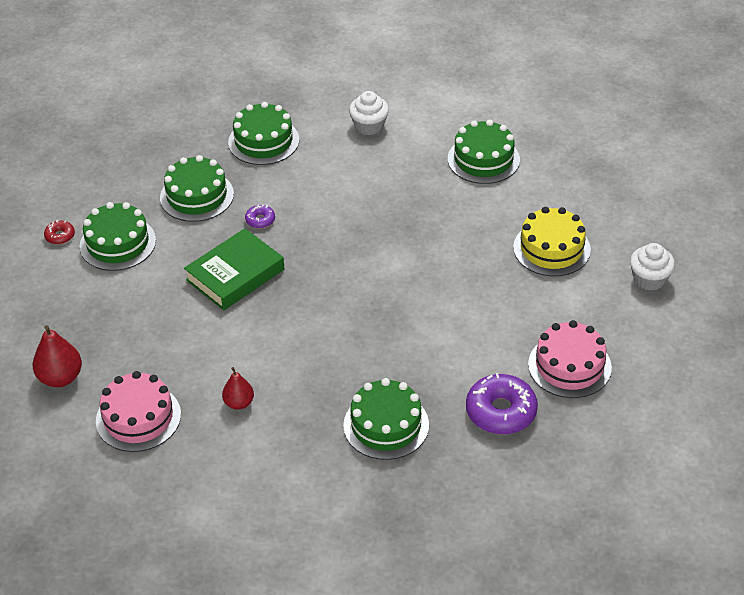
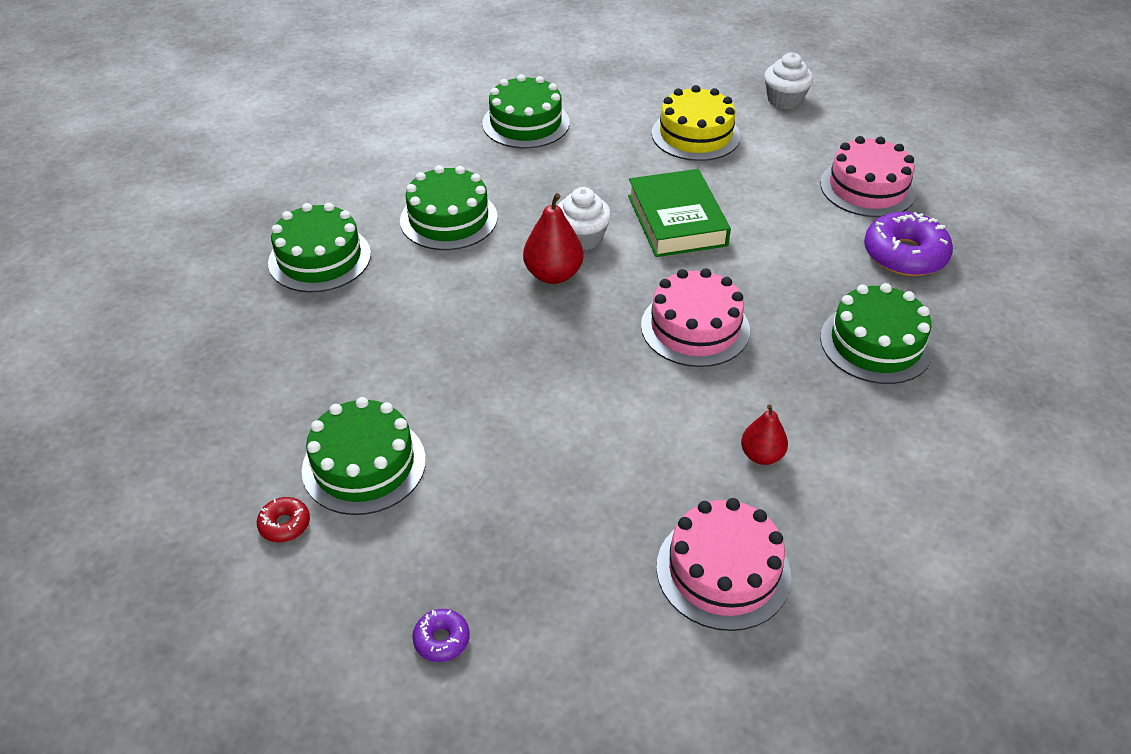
camera: 60 degrees left, 0 degrees up
red pear [33,325,82,387] -> red pear moved to [523,193,583,284]
green cake [160,155,234,222] -> green cake moved to [400,165,498,250]
green book [184,228,284,310] -> green book moved to [628,169,731,257]
purple donut [245,205,275,228] -> purple donut moved to [412,609,470,662]
white cupcake [349,91,389,135] -> white cupcake moved to [557,187,611,250]
none -> pink cake [641,268,750,367]

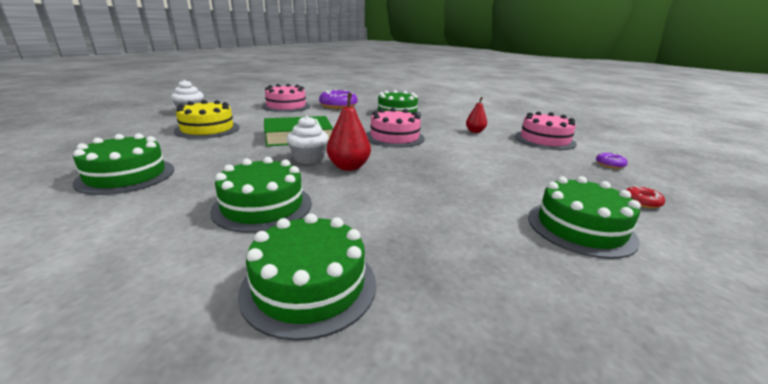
camera: 95 degrees left, 20 degrees down
red donut [257,497,310,542] -> red donut moved to [626,185,665,208]
purple donut [412,609,470,662] -> purple donut moved to [596,152,628,169]

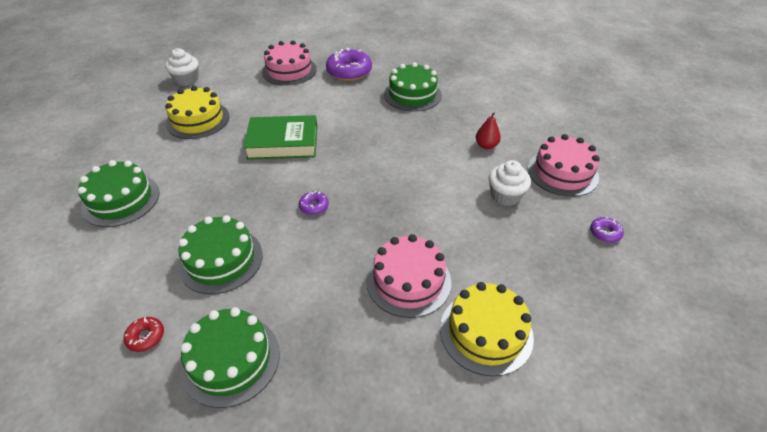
camera: 15 degrees right, 20 degrees up
white cupcake [287,116,329,164] -> white cupcake moved to [489,160,531,206]
red pear [327,93,371,171] -> purple donut [299,191,329,215]
pink cake [366,108,425,148] -> pink cake moved to [366,234,451,318]
green cake [528,176,641,259] -> yellow cake [440,282,534,376]
red donut [626,185,665,208] -> red donut moved to [124,317,164,352]

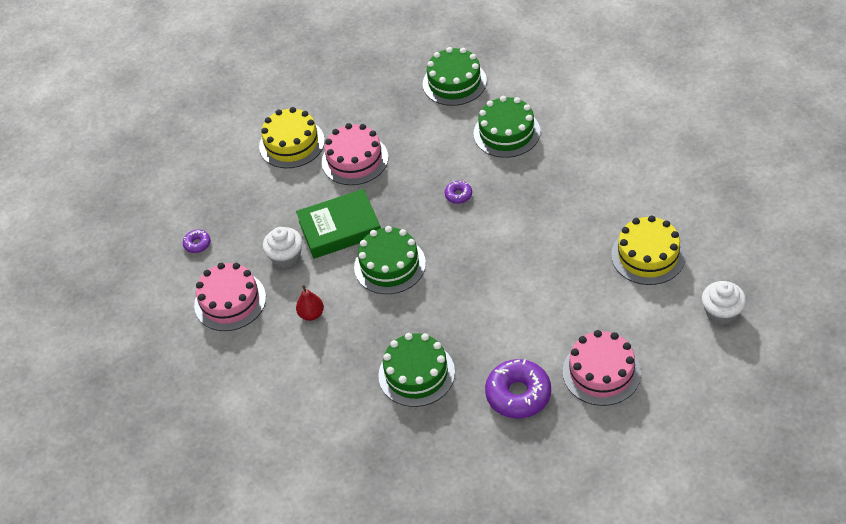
camera: 170 degrees right, 5 degrees up
green cake [78,160,160,227] -> green cake moved to [354,226,426,294]
red donut [124,317,164,352] -> none
green book [243,115,317,160] -> green book moved to [296,189,381,259]

